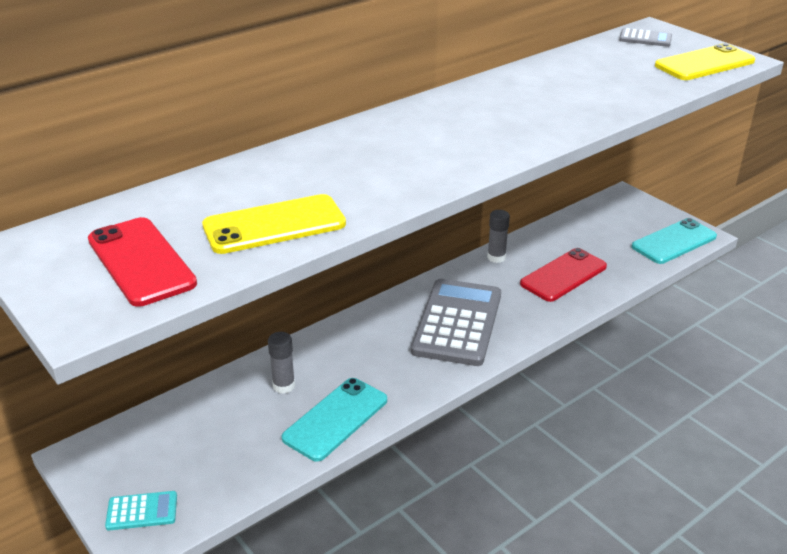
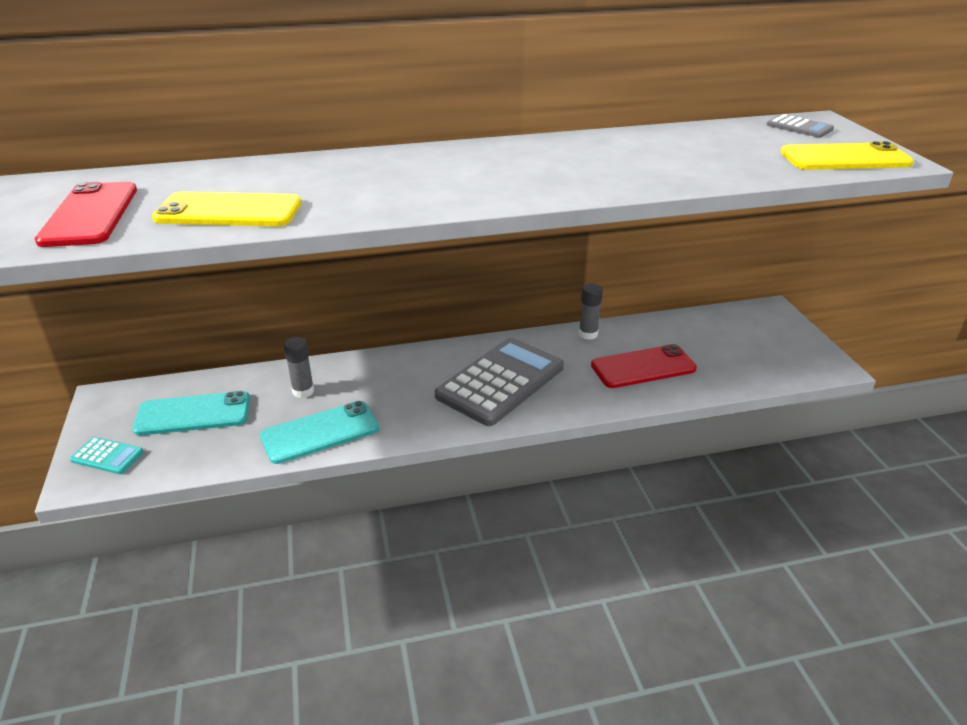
camera: 25 degrees right, 0 degrees up
turquoise phone [632,218,717,264] -> turquoise phone moved to [133,391,250,436]

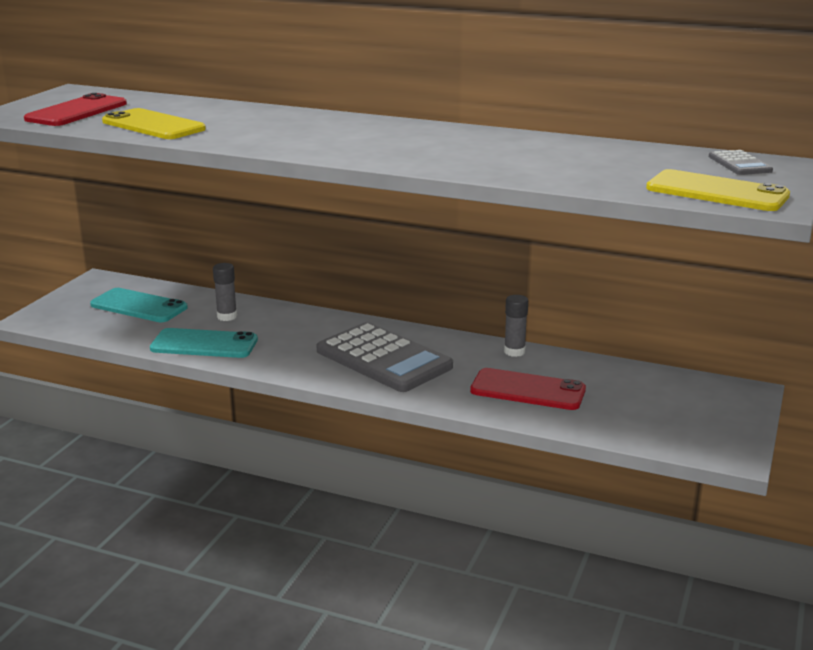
camera: 35 degrees right, 10 degrees down
turquoise calculator [70,437,144,474] -> none
grey calculator [435,338,564,426] -> grey calculator turned 60 degrees clockwise [317,322,453,392]

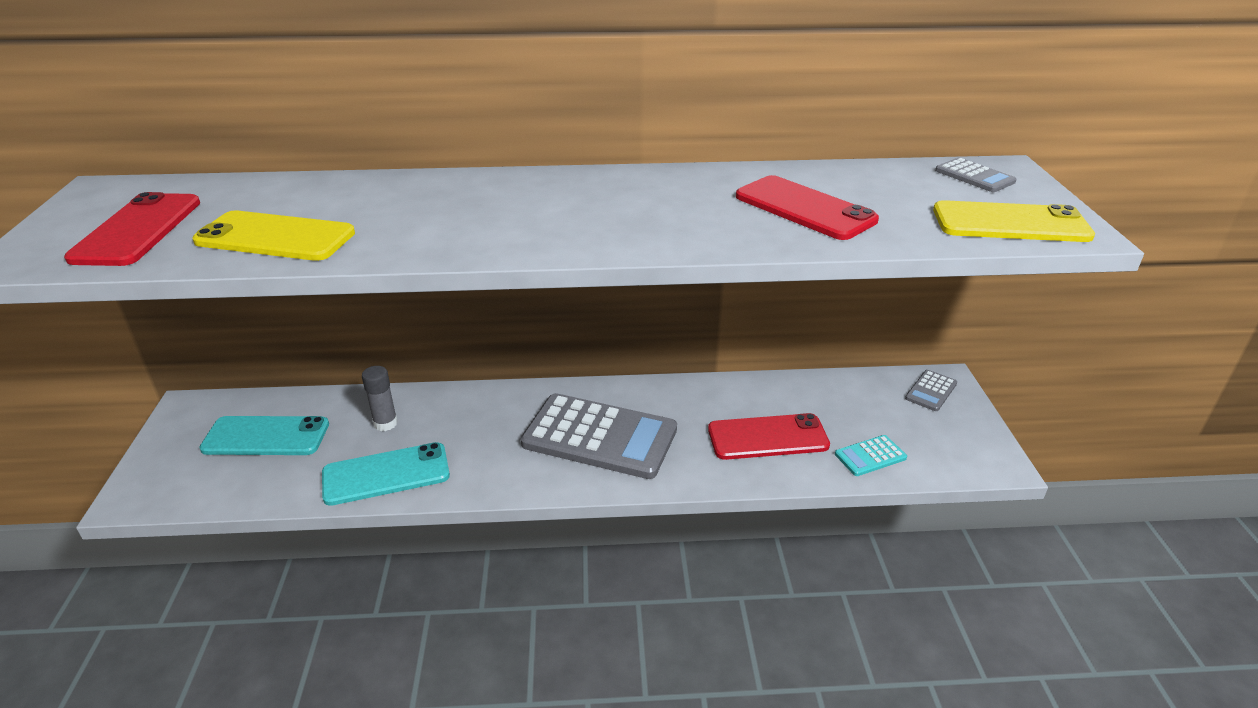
camera: 25 degrees left, 10 degrees up
grey glue stick [504,295,528,357] -> none
none -> red phone [736,175,879,240]
none -> turquoise calculator [835,435,907,476]
none -> grey calculator [905,370,957,411]

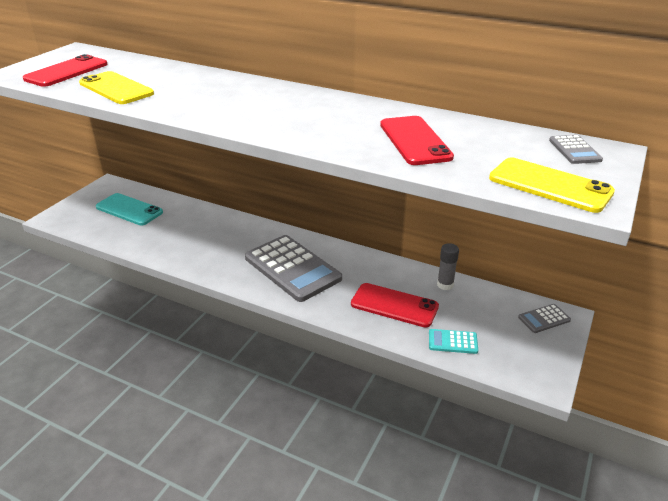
camera: 30 degrees right, 0 degrees up
turquoise phone [322,442,450,506] -> none
grey glue stick [362,366,398,431] -> grey glue stick moved to [437,243,459,290]

